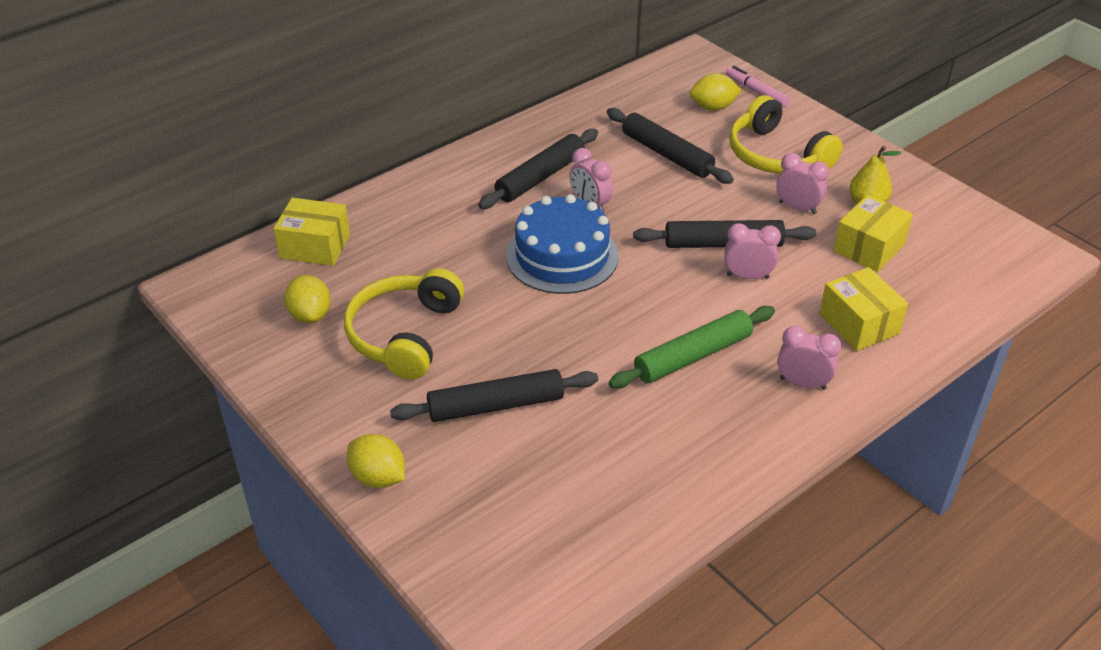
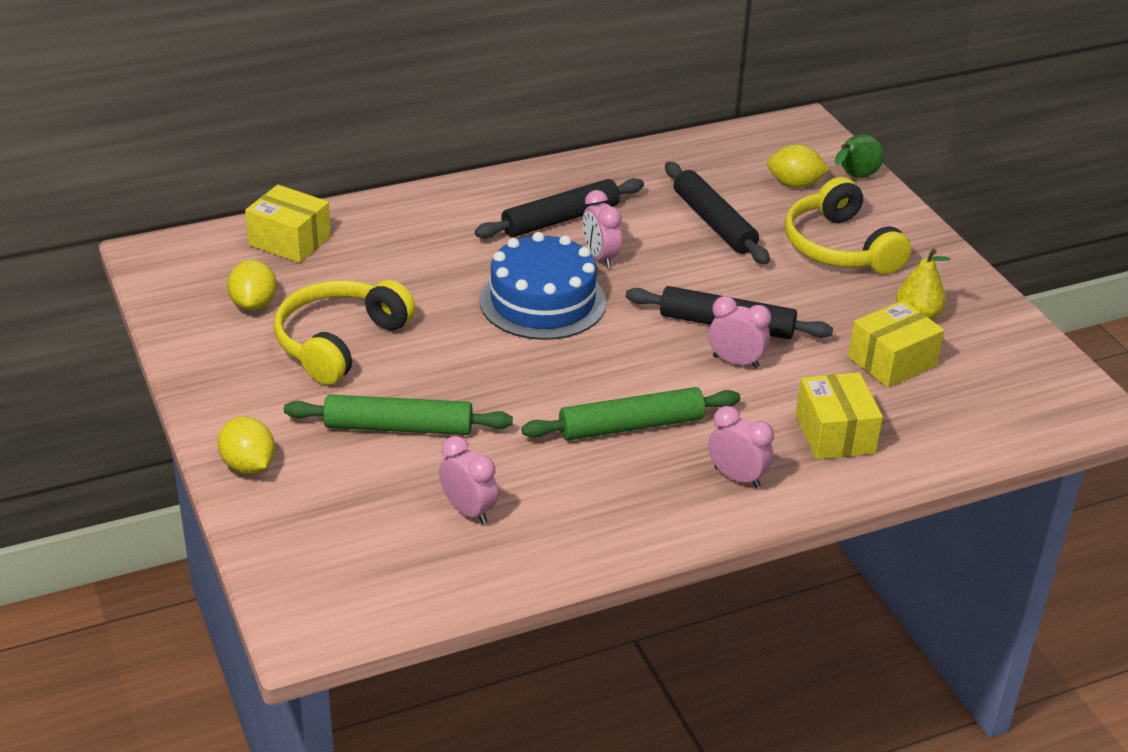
camera: 15 degrees right, 5 degrees down
black rolling pin [390,369,598,422] -> green rolling pin [284,394,513,435]
pink marker [726,66,790,107] -> green pear [835,134,884,178]
pink clock [776,153,829,214] -> pink clock moved to [439,436,498,524]

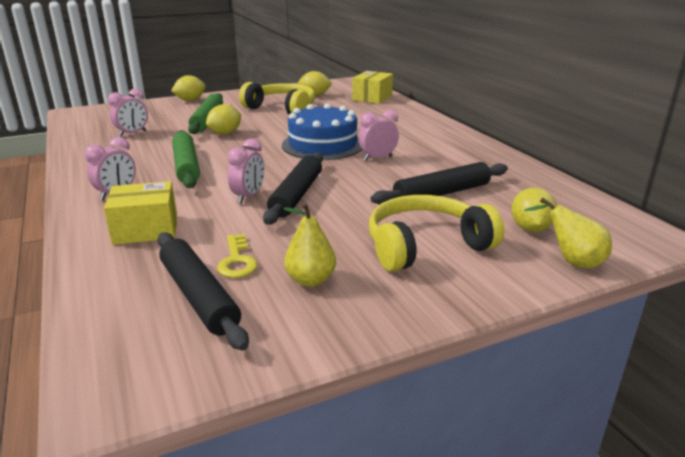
camera: 90 degrees right, 10 degrees down
black rolling pin [475,178,644,238] -> black rolling pin moved to [157,232,249,351]
green pear [835,134,884,178] -> yellow pear [524,197,612,269]
yellow box [848,300,944,388] -> yellow key [217,234,258,278]
none -> yellow lemon [206,104,241,135]

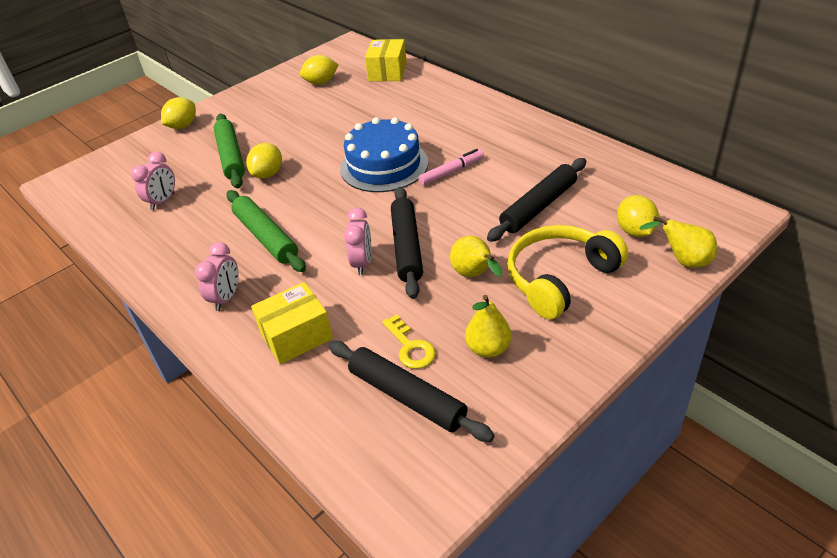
camera: 15 degrees left, 15 degrees up
yellow headphones [239,82,315,114] -> none
pink clock [359,109,399,161] -> pink marker [418,149,484,185]
none -> yellow pear [450,236,502,277]

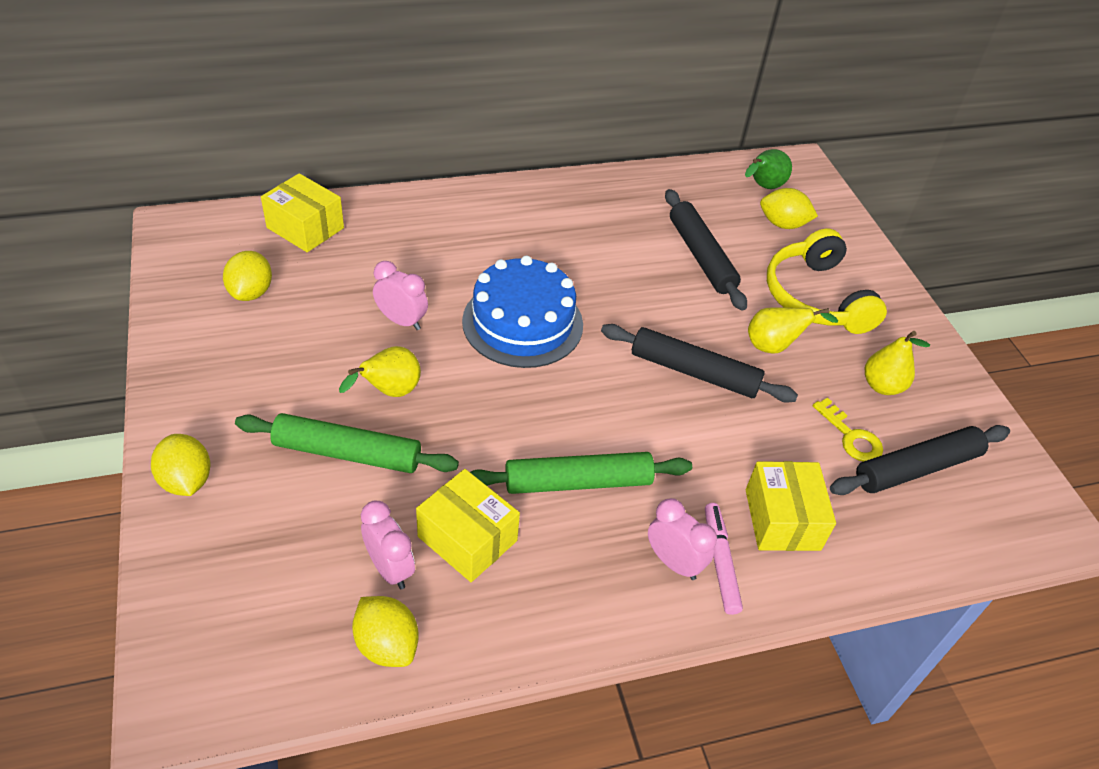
camera: 70 degrees left, 5 degrees up
yellow lemon [246,143,282,179] -> yellow lemon moved to [352,596,419,667]
pink clock [344,208,371,275] -> pink clock moved to [373,261,428,330]
yellow key [382,315,436,369] -> yellow key turned 60 degrees clockwise [813,398,883,462]
pink marker [418,149,484,185] -> pink marker moved to [705,503,743,615]
yellow pear [639,216,717,268] -> yellow pear moved to [339,346,421,397]
none -> yellow box [416,469,520,582]
none -> green pear [745,149,792,189]

